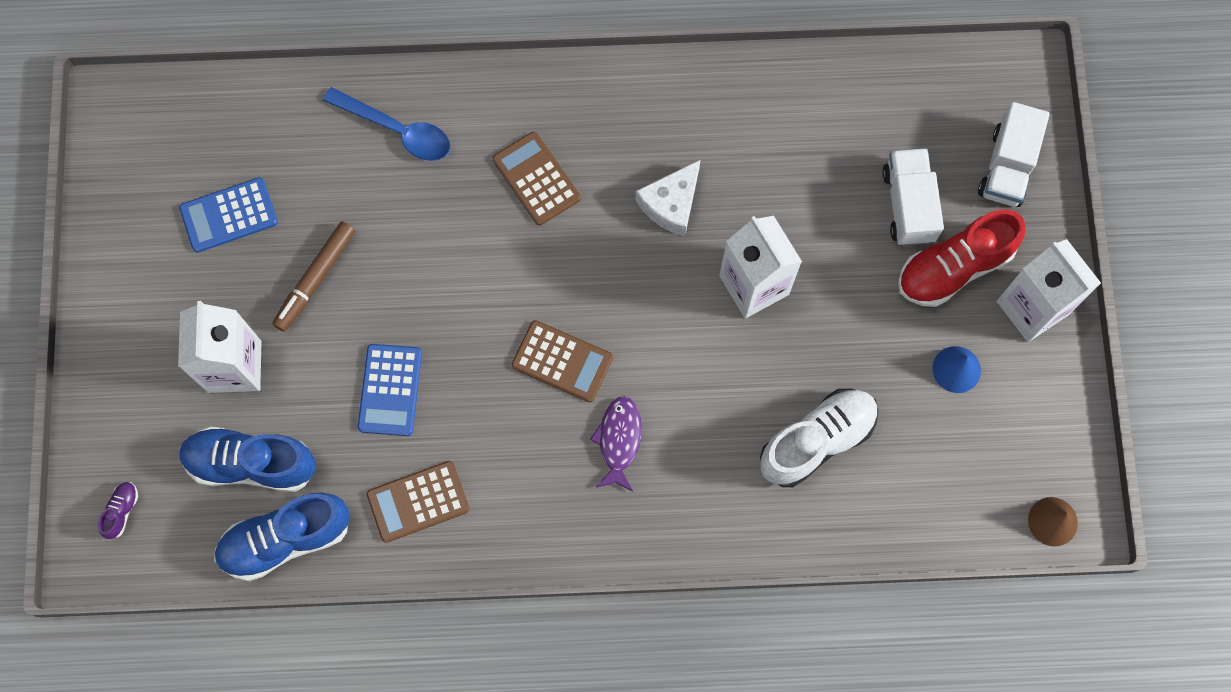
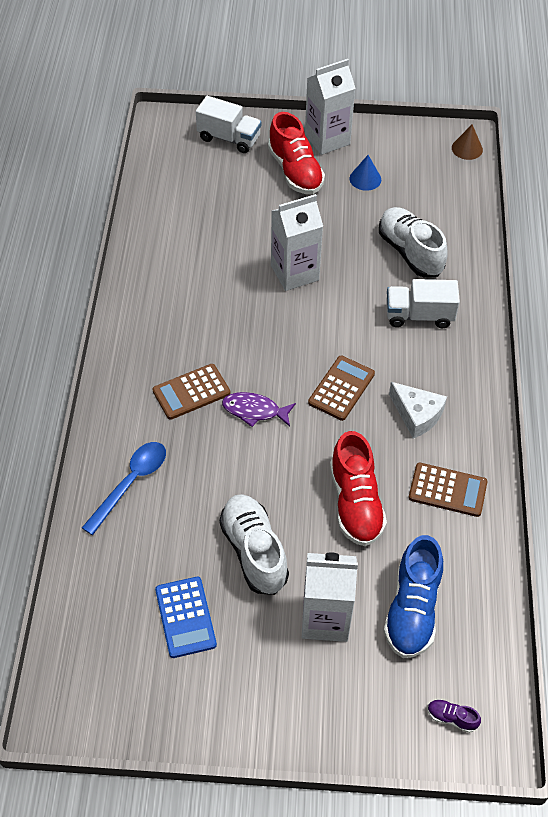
camera: 85 degrees left, 20 degrees down
blue shoe [214,493,350,581] -> none
brown marker [272,222,355,332] -> white shoe [219,494,289,595]
blue calculator [357,344,422,436] -> red shoe [330,431,387,546]
brown calculator [366,461,470,543] -> brown calculator turned 60 degrees counterclockwise [409,463,488,517]
purple fish [590,396,642,491] -> purple fish moved to [222,392,296,427]
white cheese [636,159,701,236] -> white cheese moved to [389,382,447,438]
white truck [882,148,944,246] -> white truck moved to [386,279,460,328]

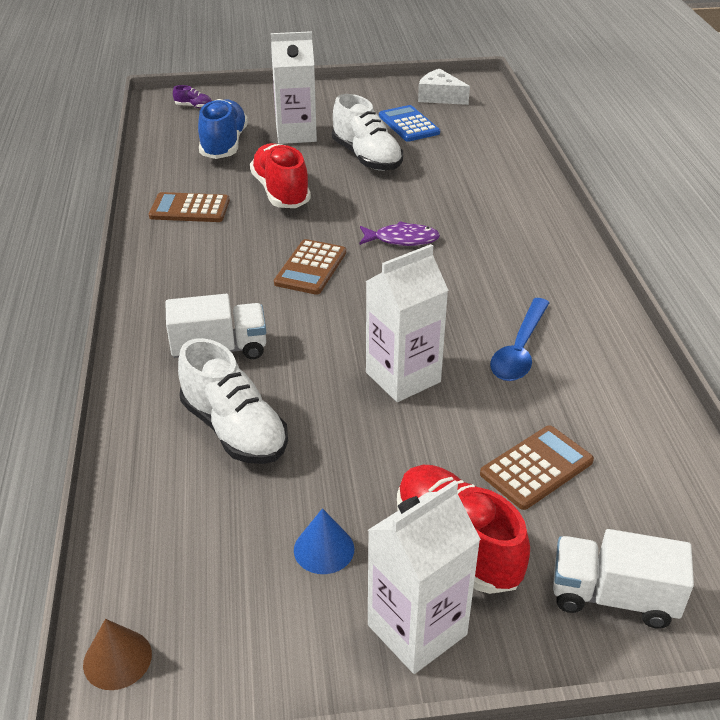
camera: 170 degrees right, 15 degrees down
blue spoon [82,442,166,535] -> blue spoon moved to [490,298,550,381]
brown calculator [153,364,230,420] -> brown calculator moved to [480,425,594,510]
white cheese [389,382,447,438] -> white cheese moved to [418,69,470,105]

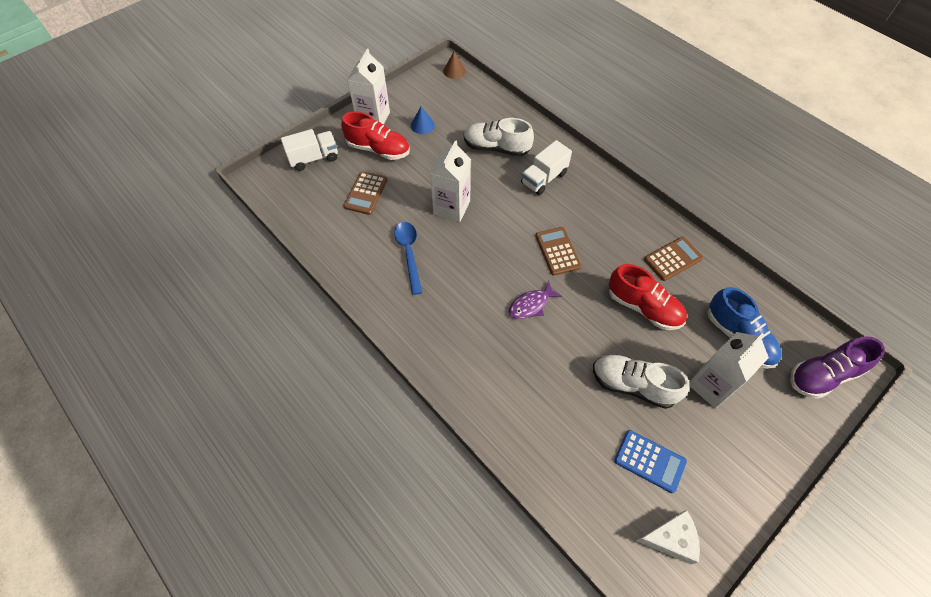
camera: 145 degrees right, 20 degrees up
purple shoe [173,85,212,108] -> purple shoe [790,336,885,399], size x2.33

